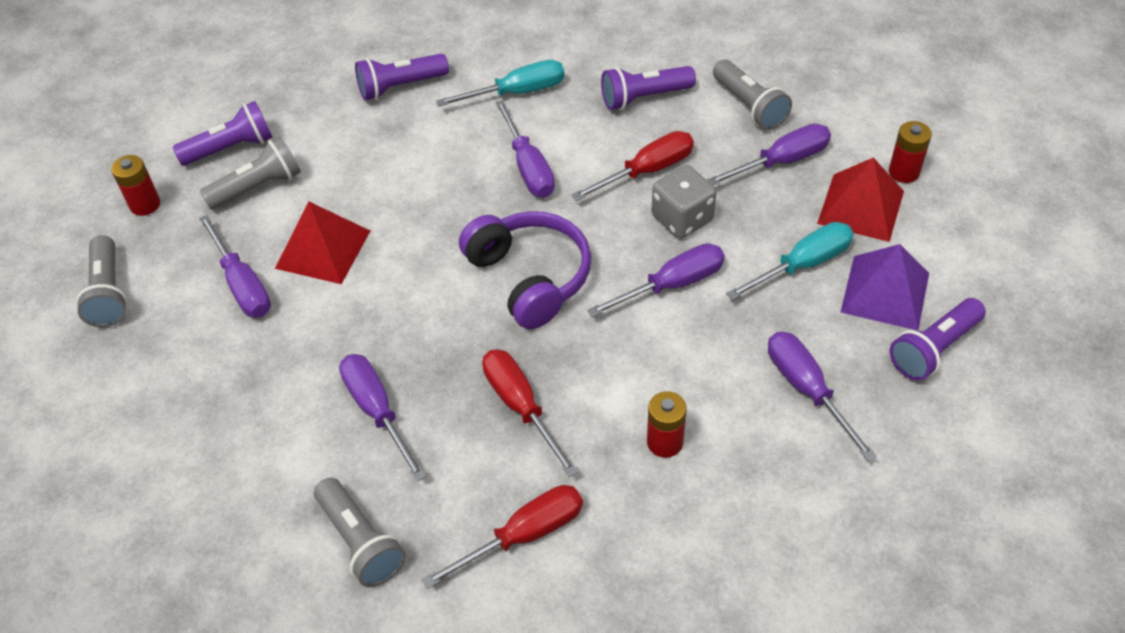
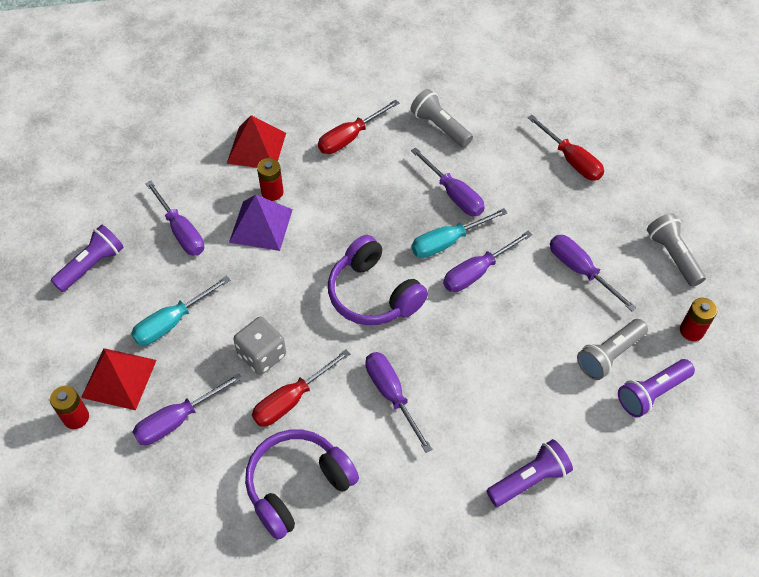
camera: 170 degrees right, 5 degrees up
red pyramid [275,201,370,284] -> red pyramid moved to [227,115,286,168]
turquoise screwdriver [436,60,565,107] -> turquoise screwdriver moved to [412,208,508,258]
red screwdriver [482,349,578,477] -> red screwdriver moved to [528,115,604,181]
purple screwdriver [587,243,725,317] -> purple screwdriver moved to [443,231,532,292]
purple flashlight [601,66,696,110] -> purple headphones [245,429,359,540]
grey flashlight [713,60,792,130] -> none
purple pyramid [840,244,929,331] -> purple pyramid moved to [229,195,293,251]

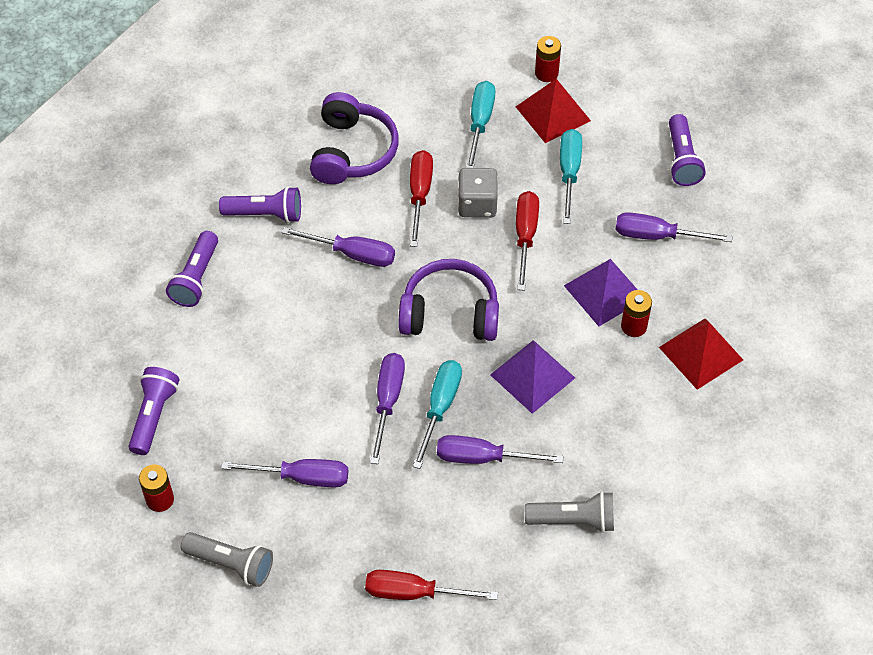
camera: 135 degrees right, 0 degrees up
purple screwdriver [133,373,242,445] -> turquoise screwdriver [466,81,495,168]
red screwdriver [318,100,399,154] -> red screwdriver moved to [516,191,539,291]
grey flashlight [577,319,648,380] -> none
none -> purple flashlight [219,186,301,223]
none -> purple pyramid [490,340,575,414]

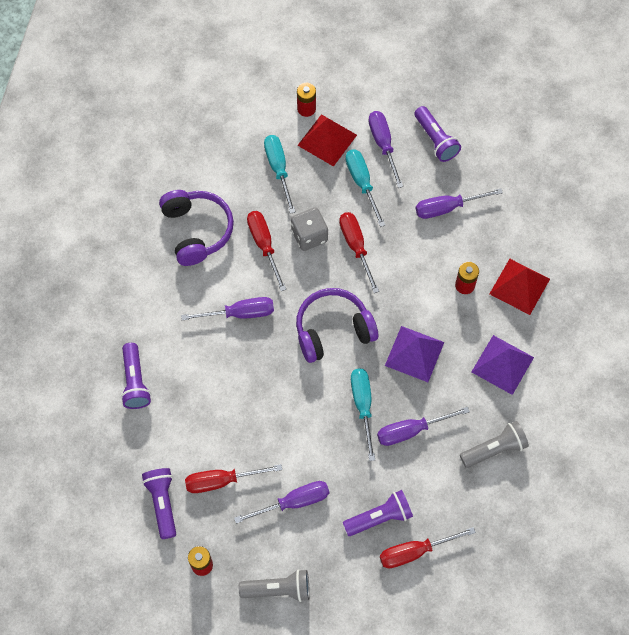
camera: 25 degrees left, 10 degrees up
purple flashlight [219,186,301,223] -> purple flashlight moved to [343,490,413,536]
purple screwdriver [370,353,405,464] -> purple screwdriver moved to [368,111,403,188]
purple pyramid [564,259,638,326] -> purple pyramid moved to [471,335,534,395]
none -> red screwdriver [185,464,282,493]

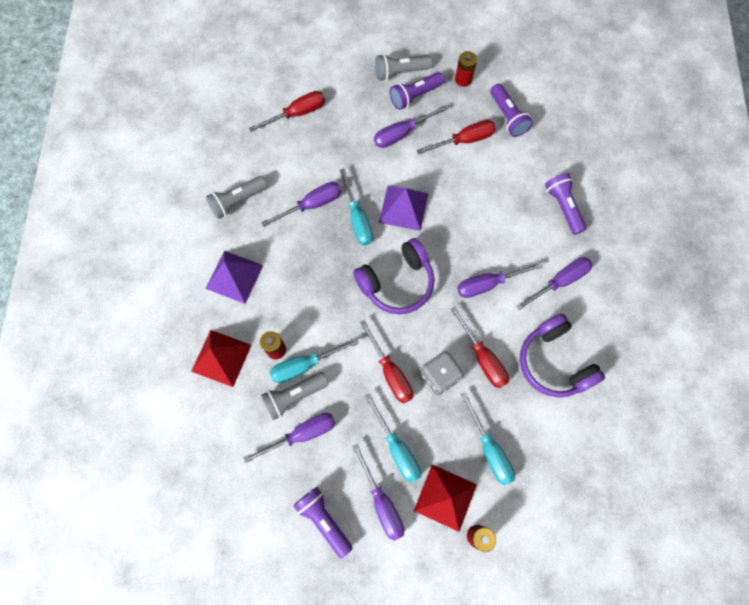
camera: 170 degrees right, 5 degrees up
purple flashlight [343,490,413,536] -> purple flashlight moved to [390,72,445,110]
purple pyramid [385,326,444,382] -> purple pyramid moved to [379,186,429,231]
none -> grey flashlight [261,372,329,420]
none -> turquoise screwdriver [270,338,359,383]
none -> purple screwdriver [516,257,592,310]

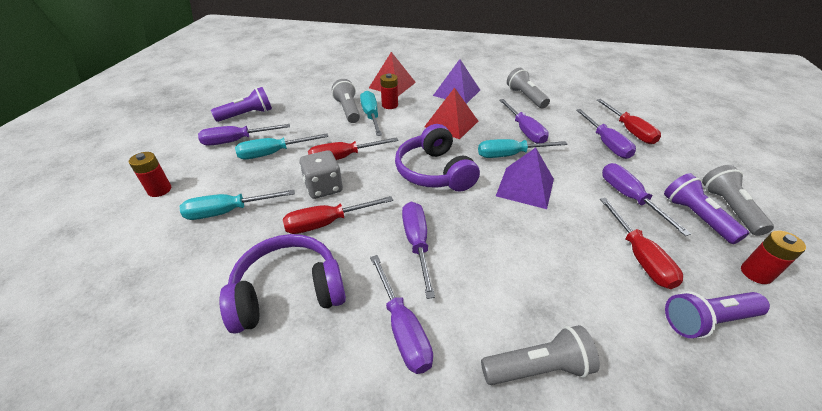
camera: 100 degrees right, 30 degrees down
purple screwdriver [243,413,336,463] -> purple screwdriver moved to [576,109,636,159]
red pyramid [414,465,477,532] -> red pyramid moved to [424,87,478,139]
purple flashlight [545,173,587,235] -> grey flashlight [481,325,600,385]

